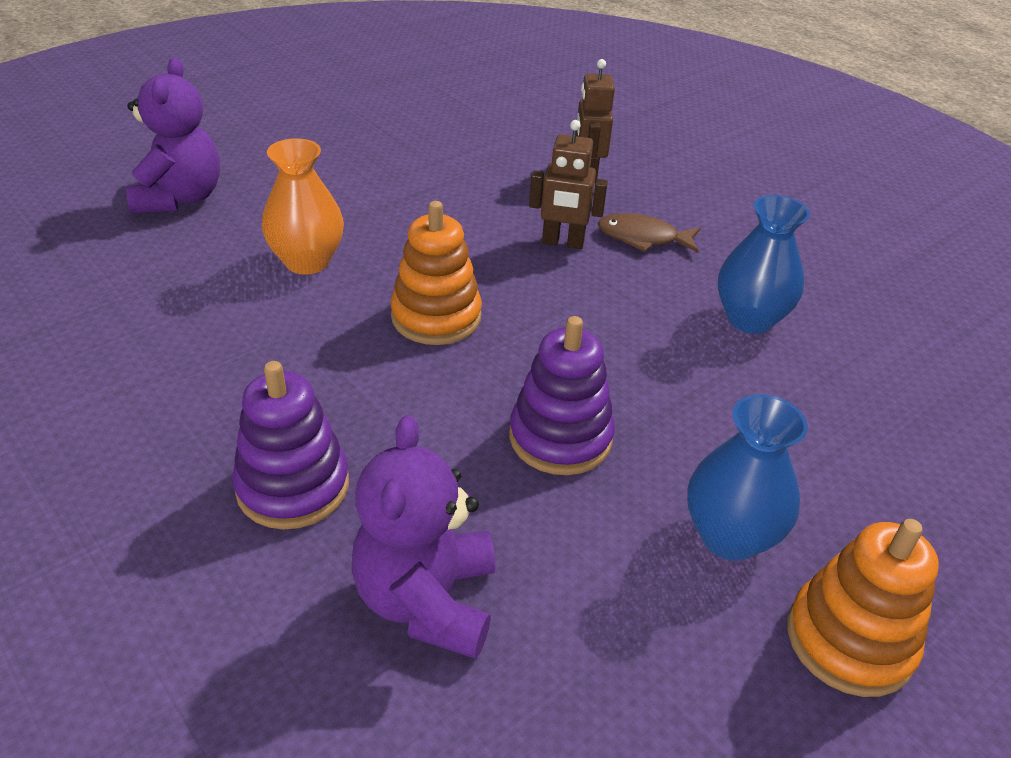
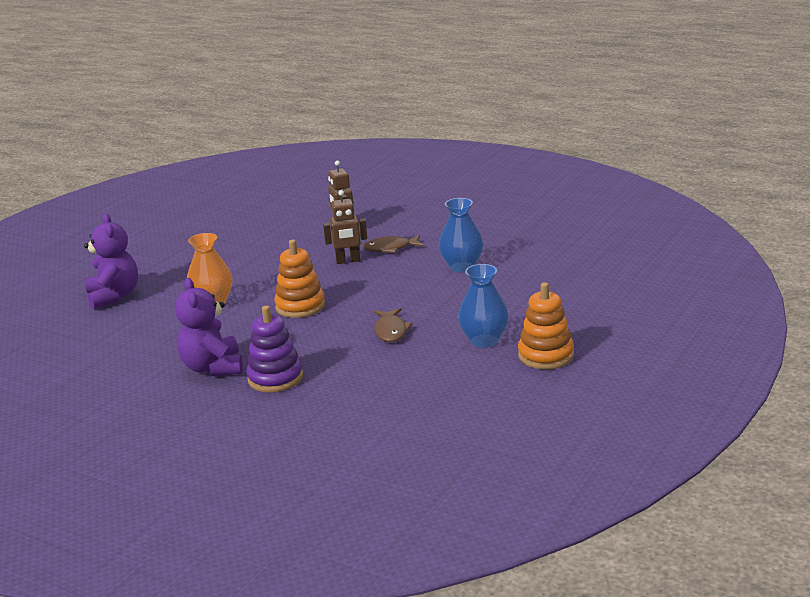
camera: 15 degrees left, 15 degrees down
purple teddy bear [351,415,495,659] -> purple teddy bear moved to [175,278,243,376]
purple stacking toy [509,316,615,475] -> brown fish [374,308,413,342]

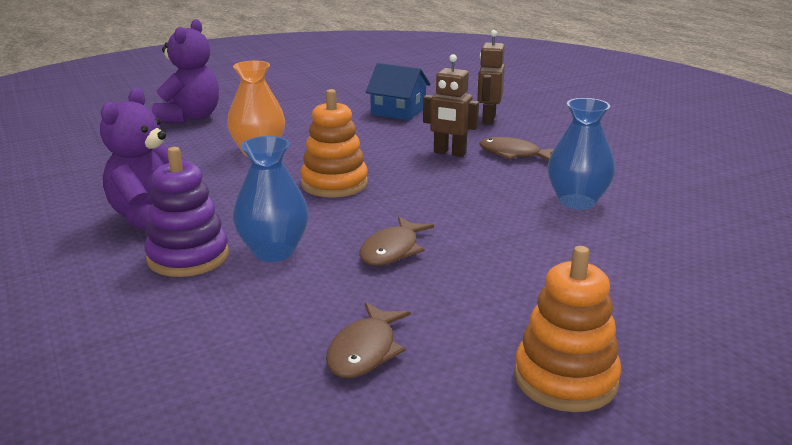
camera: 30 degrees right, 0 degrees up
blue vase [458,264,509,348] -> blue vase moved to [233,136,309,262]
none -> brown fish [326,302,411,378]
none -> blue house [366,63,431,121]

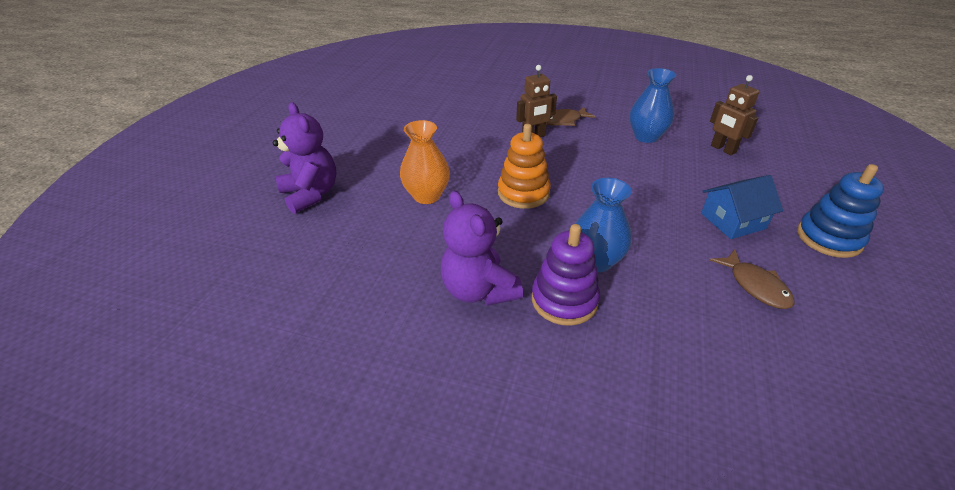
camera: 45 degrees left, 15 degrees up
brown fish [359,216,434,266] -> none
blue house [366,63,431,121] -> blue house moved to [701,175,783,239]
brown robot [477,30,505,125] -> brown robot moved to [710,75,760,156]
orange stacking toy [514,246,621,412] -> blue stacking toy [797,164,884,258]

